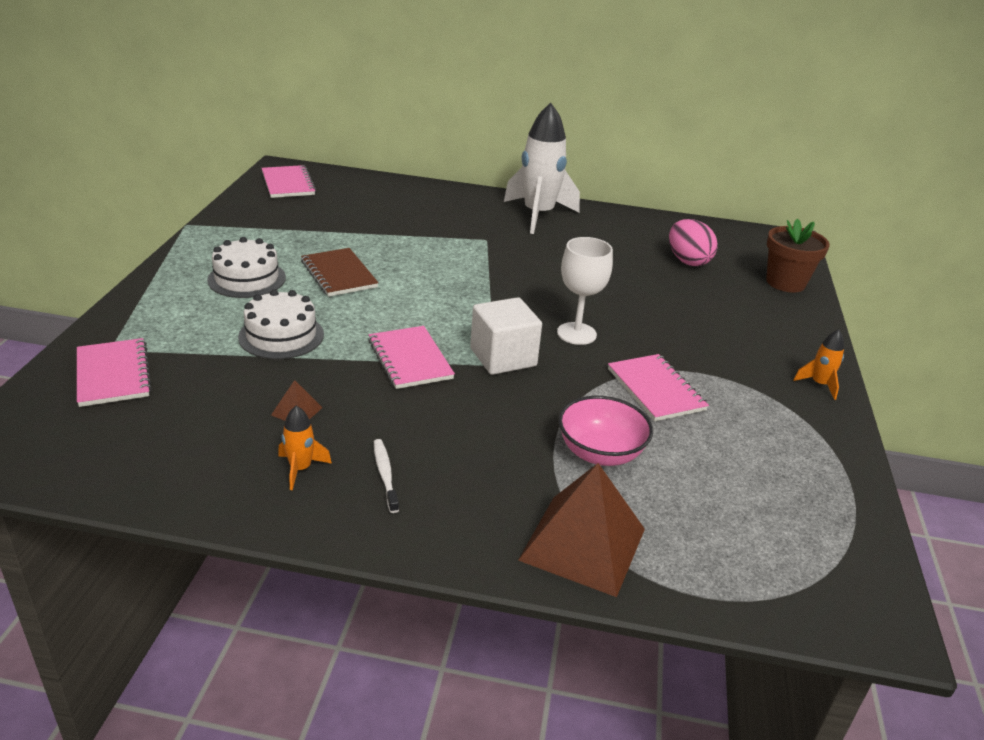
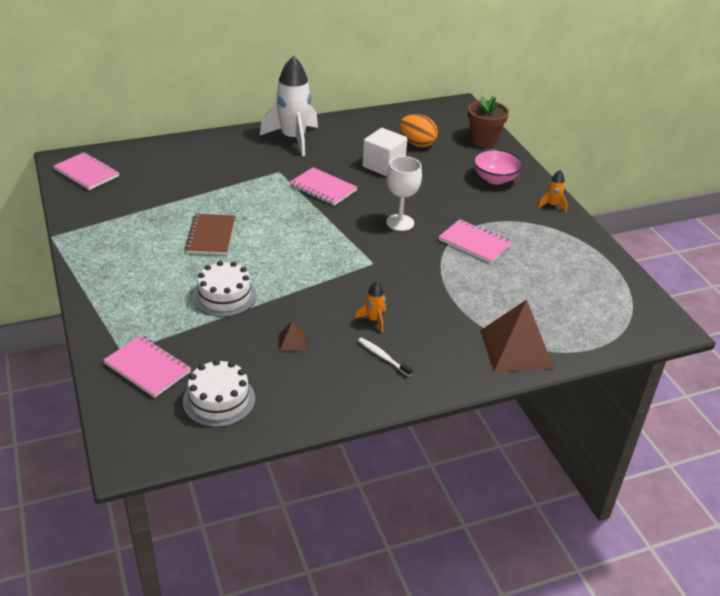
camera: 30 degrees left, 5 degrees up
white cake [207,237,286,298] -> white cake moved to [183,359,255,427]
orange rocket [278,406,332,490] -> orange rocket moved to [355,281,386,332]
brown notebook [301,248,379,297] -> brown notebook turned 60 degrees clockwise [185,214,235,255]
pink notebook [368,326,455,389] -> pink notebook moved to [289,167,357,206]
white cube [470,297,542,375] -> white cube moved to [363,128,407,176]
pink bowl [558,396,653,466] -> pink bowl moved to [473,149,523,185]
pink egg [669,219,718,266] -> orange egg [399,114,438,147]

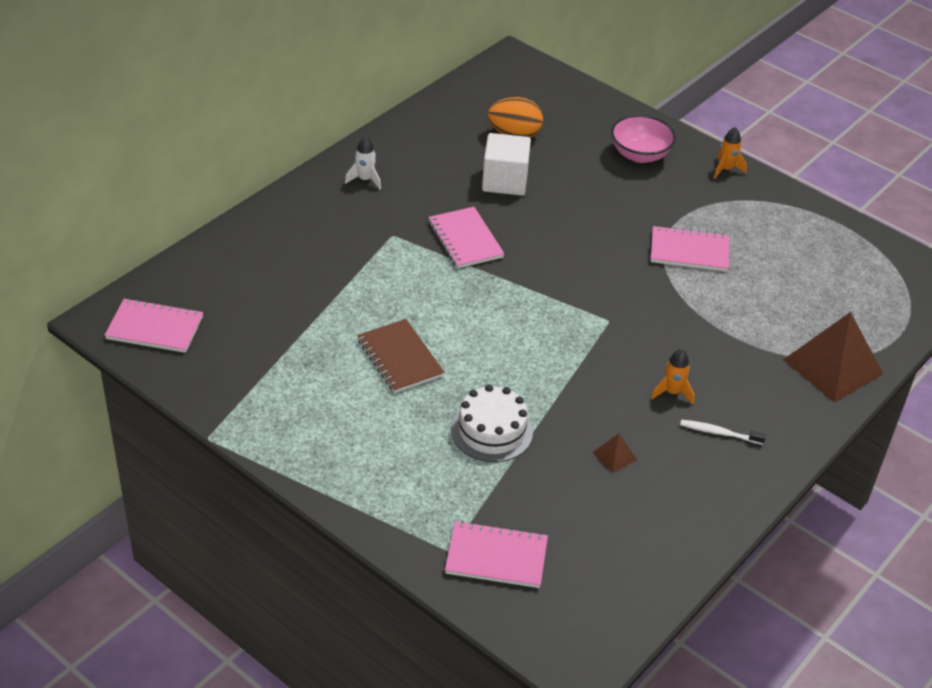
camera: 30 degrees left, 5 degrees up
white cake [183,359,255,427] -> none
white rocket [260,56,318,157] -> white rocket [345,136,381,189], size x0.43
pink notebook [289,167,357,206] -> pink notebook turned 60 degrees clockwise [428,207,505,268]
white goblet [386,156,422,231] -> none
brown flower pot [468,96,509,147] -> none

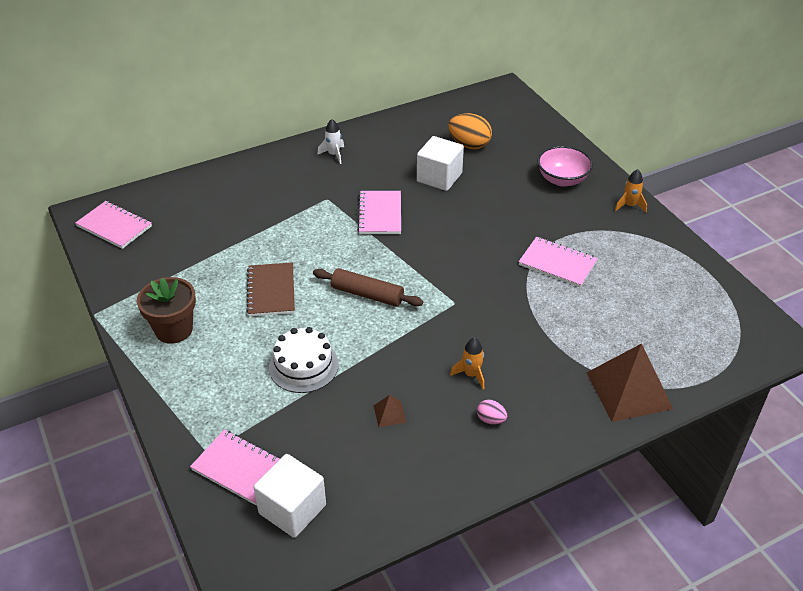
camera: 25 degrees right, 0 degrees up
white toothbrush [680,420,766,445] -> pink egg [477,400,507,425]
none -> brown flower pot [137,277,196,344]
none -> white cube [254,454,326,538]
none -> brown rolling pin [313,268,423,307]

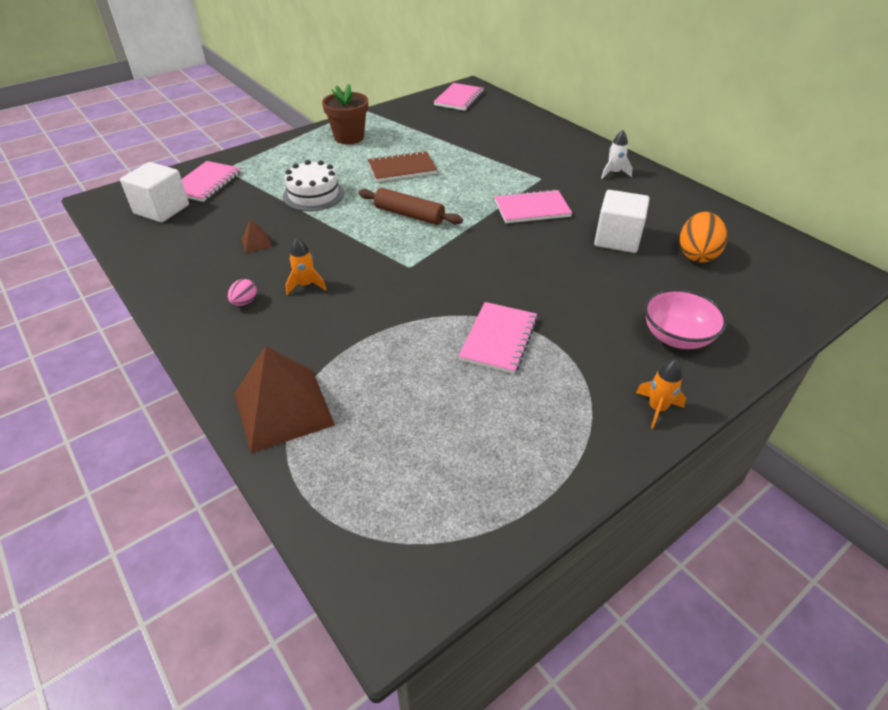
camera: 80 degrees right, 0 degrees up
brown rolling pin [313,268,423,307] -> brown rolling pin turned 75 degrees counterclockwise [358,188,463,225]

